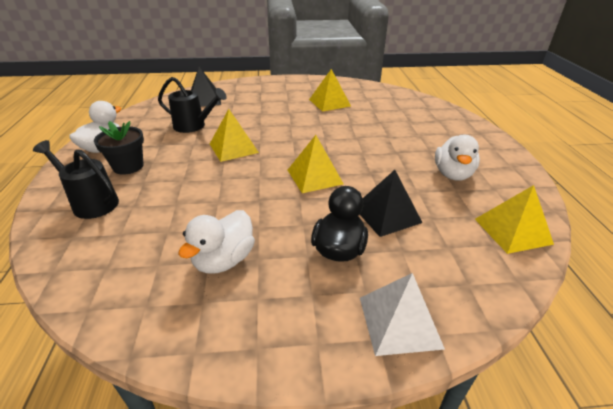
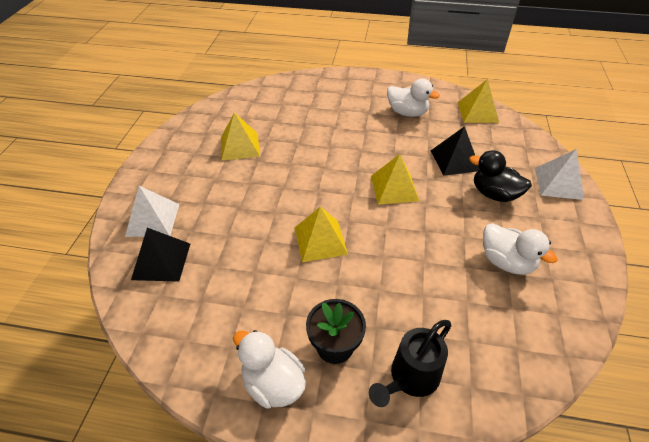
camera: 75 degrees left, 10 degrees up
black watering can [158,77,227,133] -> none
none -> white pyramid [125,186,179,237]

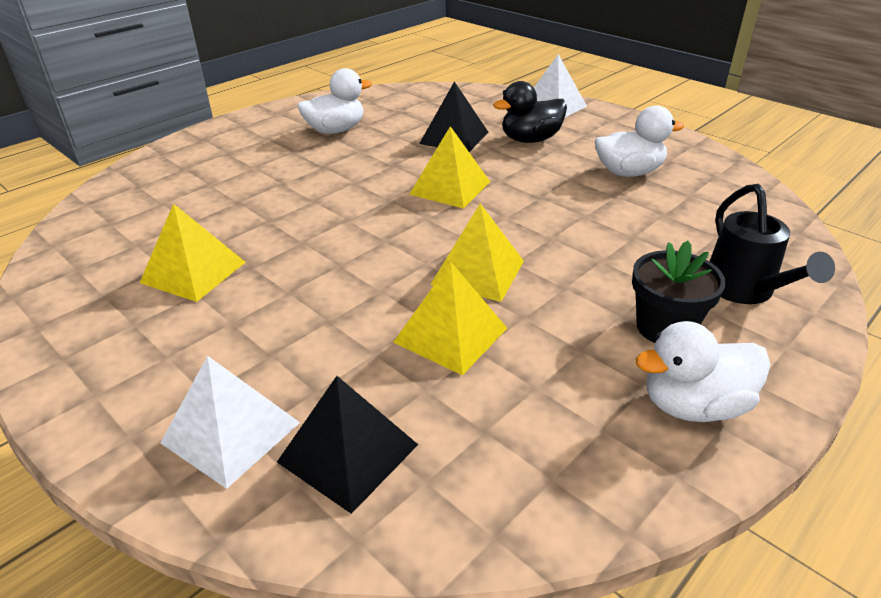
camera: 55 degrees left, 10 degrees down
yellow pyramid [457,79,499,123] -> yellow pyramid moved to [393,262,507,376]

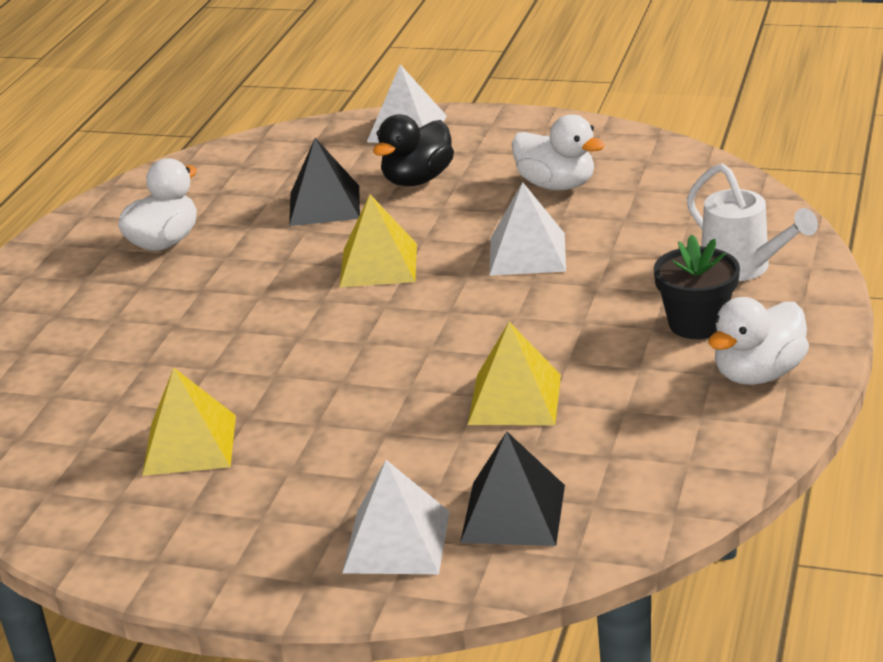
camera: 25 degrees left, 5 degrees down
yellow pyramid [430,203,524,302] -> none
white duck [595,105,684,177] -> white duck turned 75 degrees clockwise [512,114,605,190]
black watering can [709,184,835,304] -> white watering can [687,164,818,281]
none -> white pyramid [489,182,566,276]

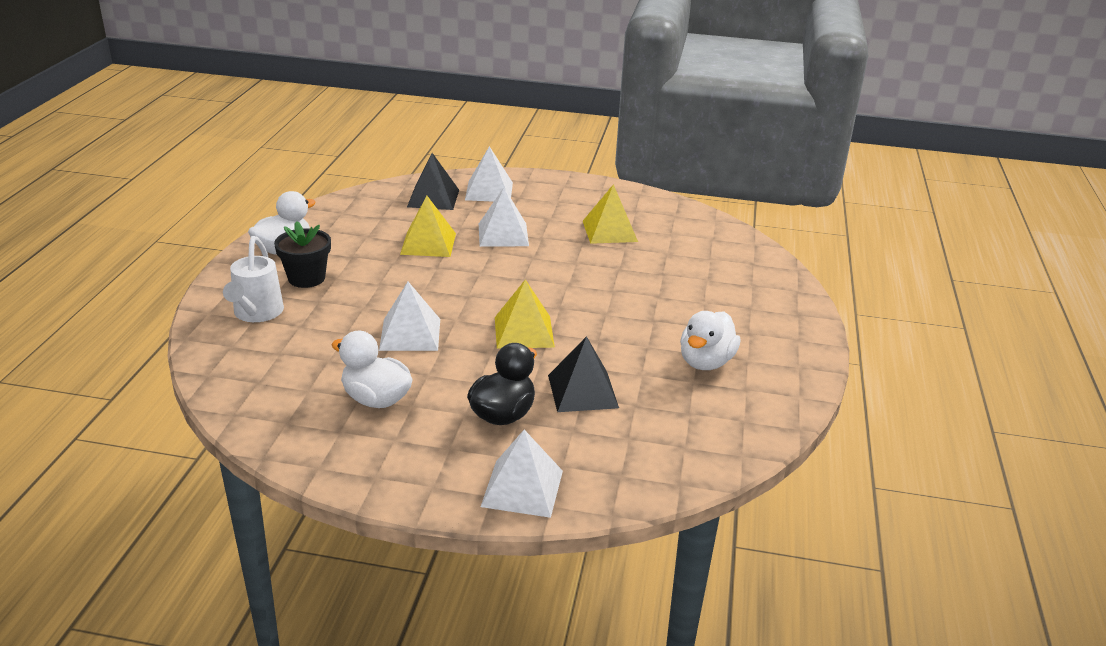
camera: 170 degrees right, 0 degrees up
white watering can [687,164,818,281] -> white watering can turned 135 degrees counterclockwise [223,236,284,322]
none -> white pyramid [479,188,529,247]

